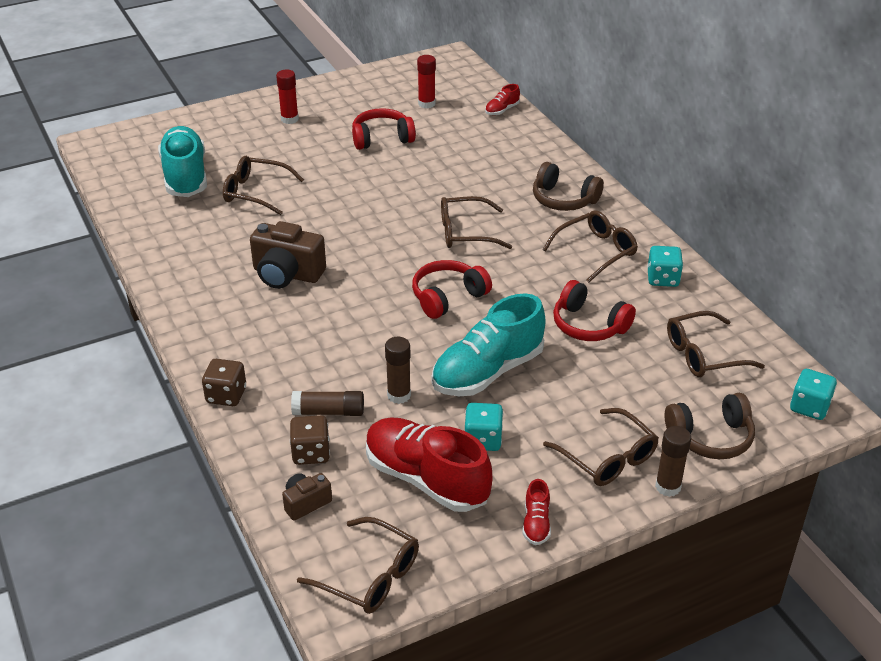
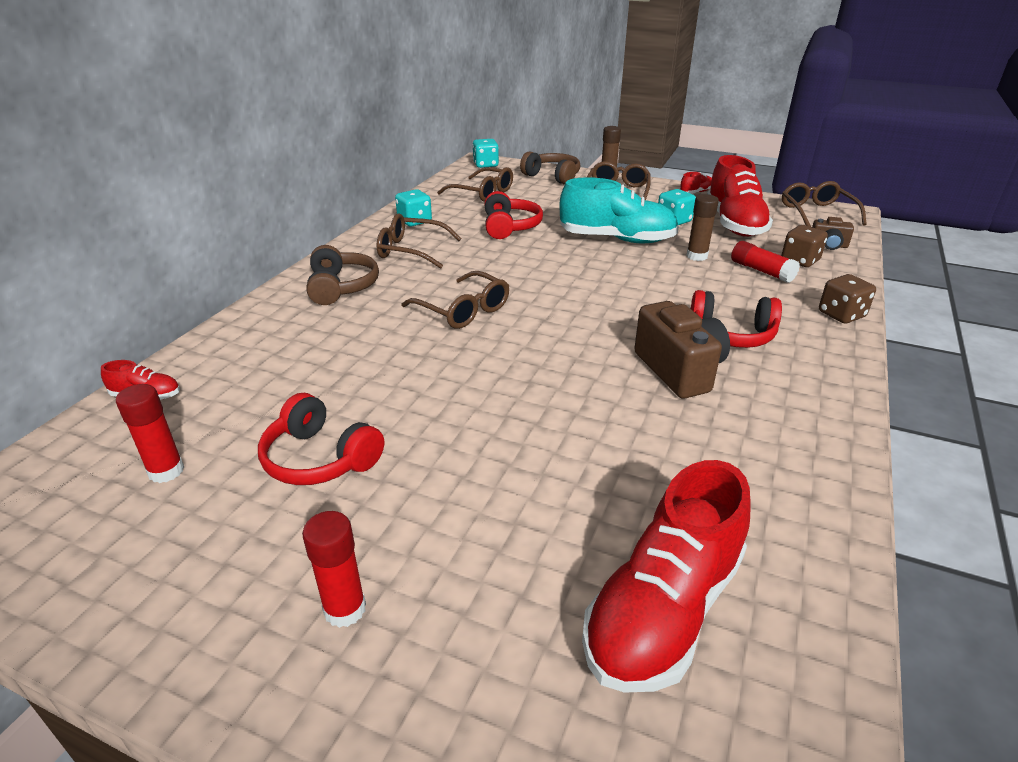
camera: 130 degrees left, 5 degrees down
turquoise shoe [158,126,207,197] -> red shoe [582,460,751,693]
brown glasses [223,156,304,215] -> none
brown glue stick [291,391,364,416] -> red glue stick [731,241,800,283]
red headphones [412,260,492,319] -> red headphones moved to [691,290,782,348]

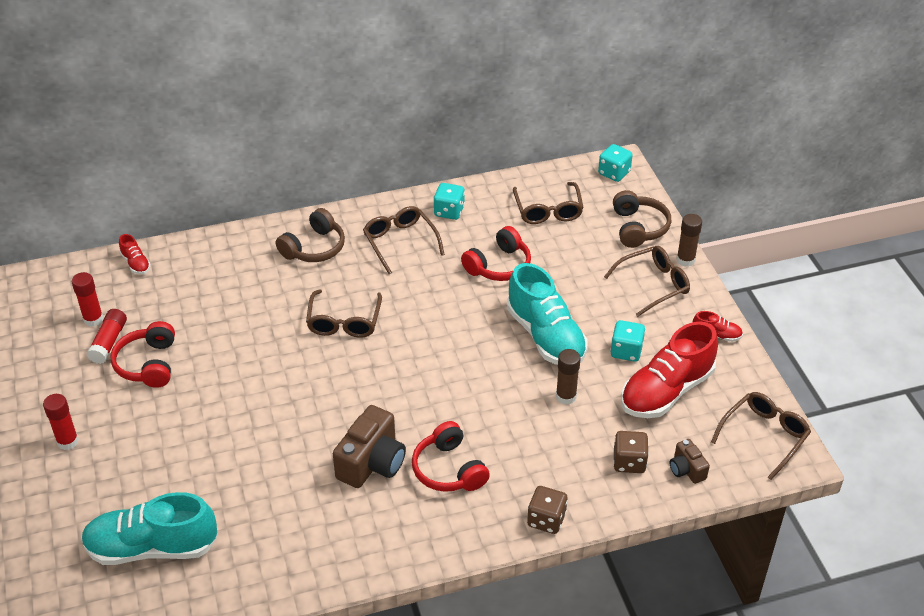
camera: 50 degrees right, 10 degrees up
red shoe [582,460,751,693] -> turquoise shoe [81,492,217,565]
red glue stick [731,241,800,283] -> red glue stick moved to [86,309,127,364]

